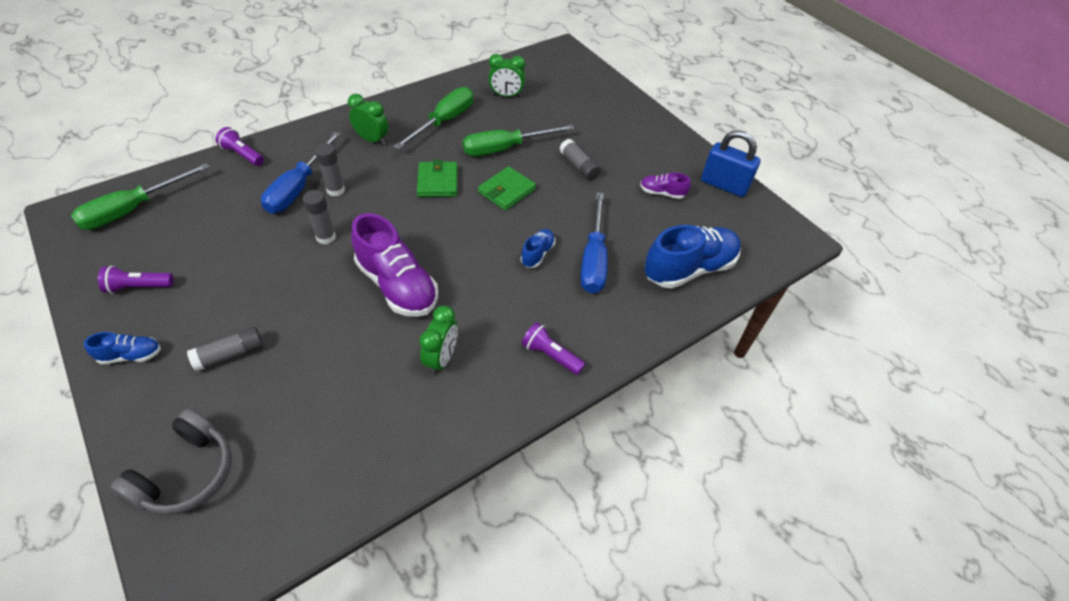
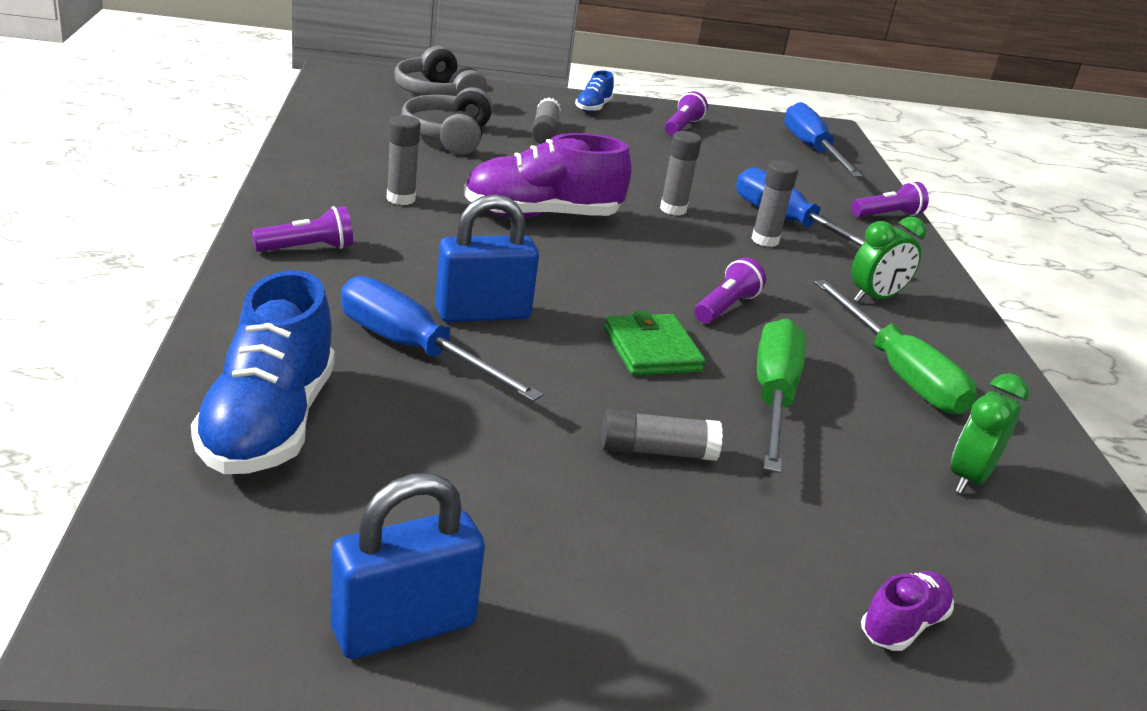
camera: 120 degrees right, 20 degrees down
green screwdriver [71,163,210,230] -> blue screwdriver [784,102,862,177]
green wallet [417,160,458,197] -> purple flashlight [695,257,766,323]
green clock [419,305,458,375] -> grey glue stick [387,115,421,205]
blue shoe [521,229,555,268] -> blue padlock [435,194,539,322]
purple shoe [640,172,691,199] -> purple shoe moved to [861,571,954,651]
none -> grey headphones [401,87,493,155]

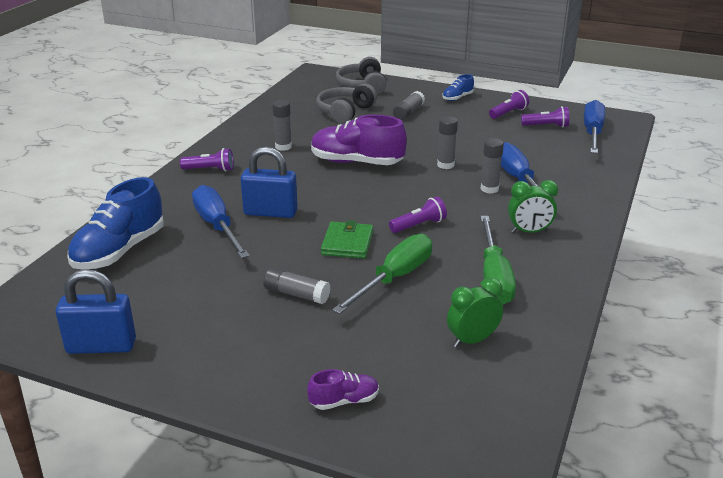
camera: 30 degrees right, 0 degrees up
purple flashlight [851,182,929,217] -> purple flashlight moved to [521,106,569,128]

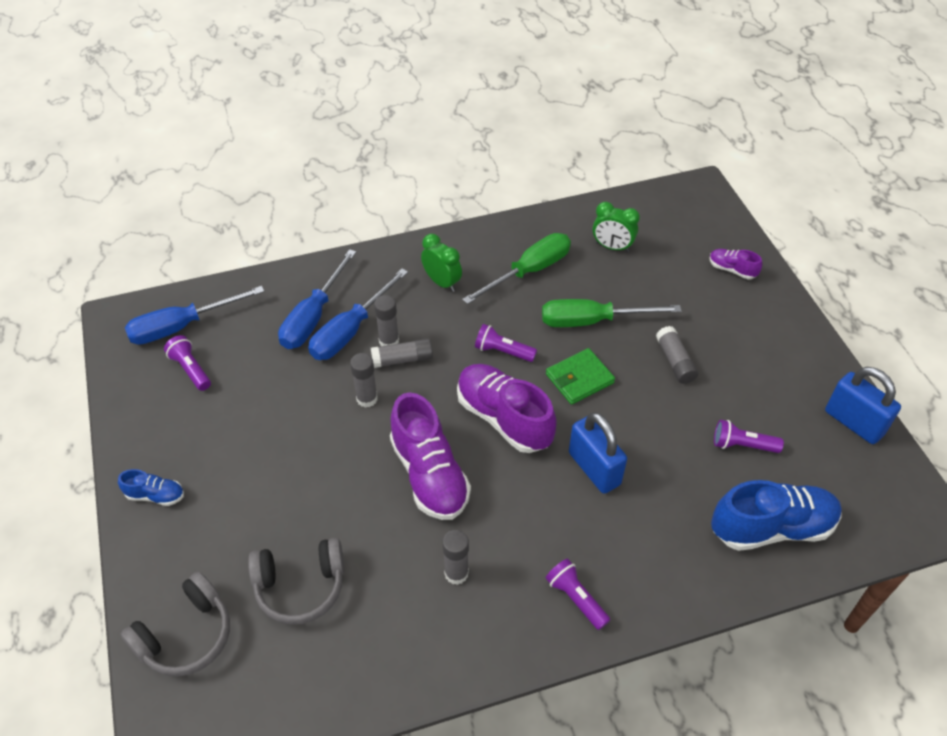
camera: 130 degrees left, 20 degrees up
blue screwdriver [192,185,250,258] -> blue screwdriver moved to [278,249,356,349]
grey glue stick [393,91,425,120] -> grey glue stick moved to [371,338,433,368]
purple flashlight [489,90,529,119] -> purple flashlight moved to [714,420,784,453]
none -> purple shoe [457,364,557,453]

